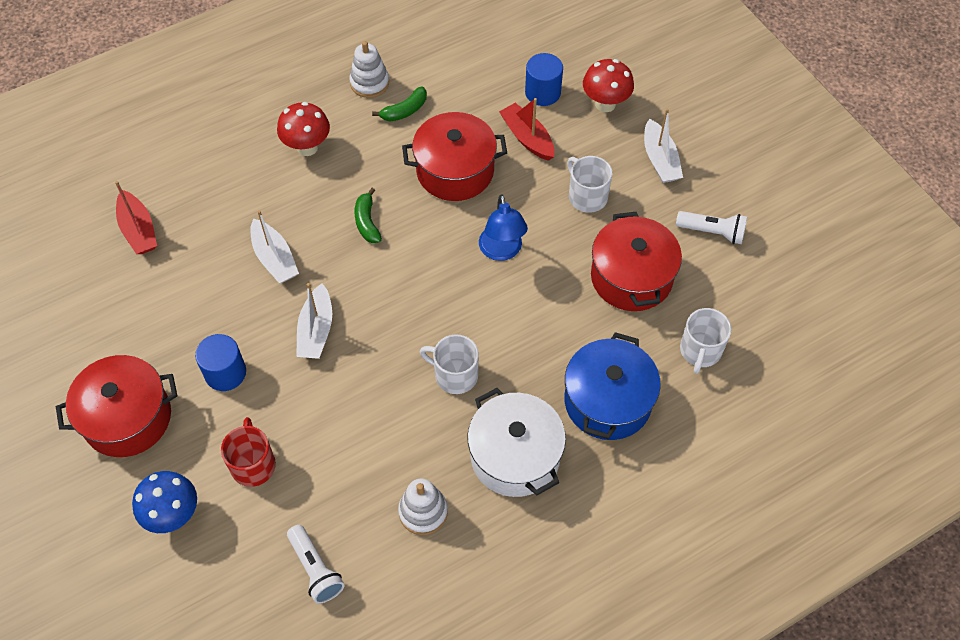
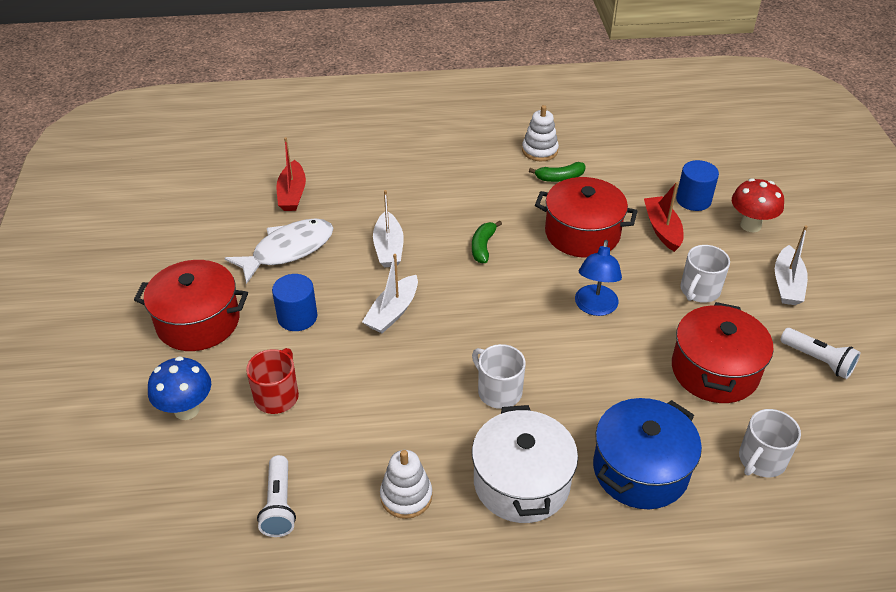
camera: 25 degrees right, 15 degrees down
red mushroom [277,102,330,156] -> none
white mug [567,156,613,213] -> white mug turned 135 degrees counterclockwise [680,245,730,303]
none -> white fish [225,219,333,284]

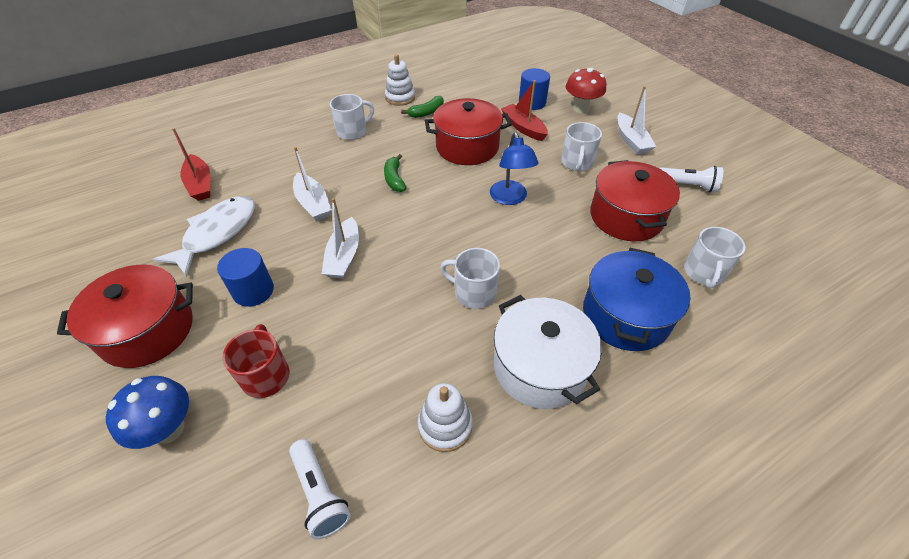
camera: 25 degrees left, 5 degrees up
none -> white mug [330,94,374,140]

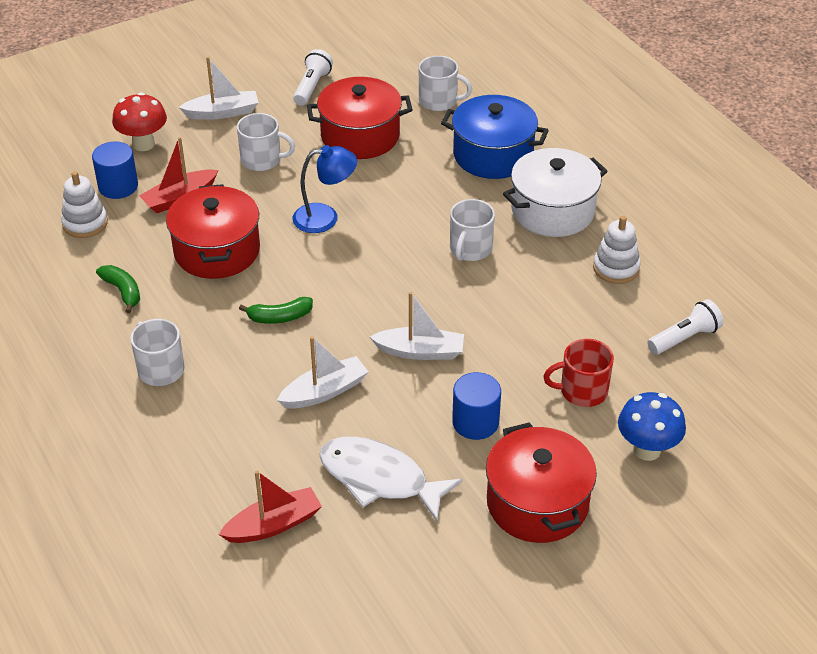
camera: 90 degrees left, 5 degrees down
white stacking toy [385,54,415,106] -> white stacking toy moved to [61,171,108,238]

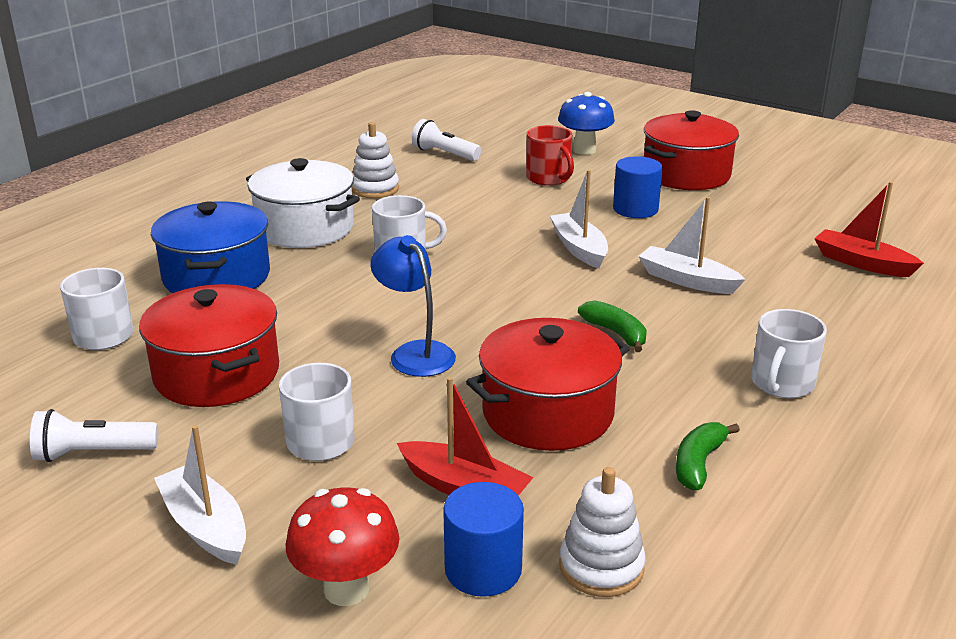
camera: 115 degrees left, 15 degrees down
white fish [319,437,463,521] -> none

